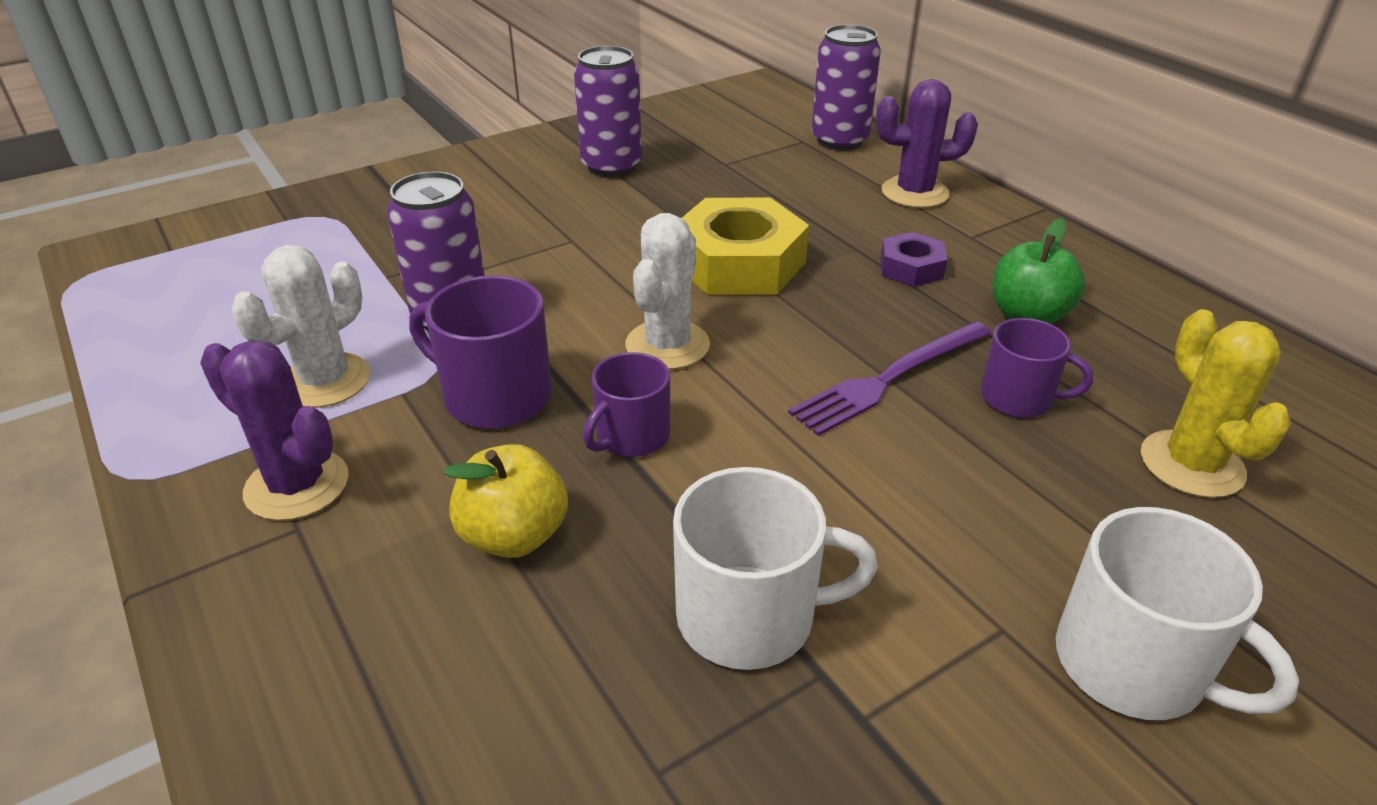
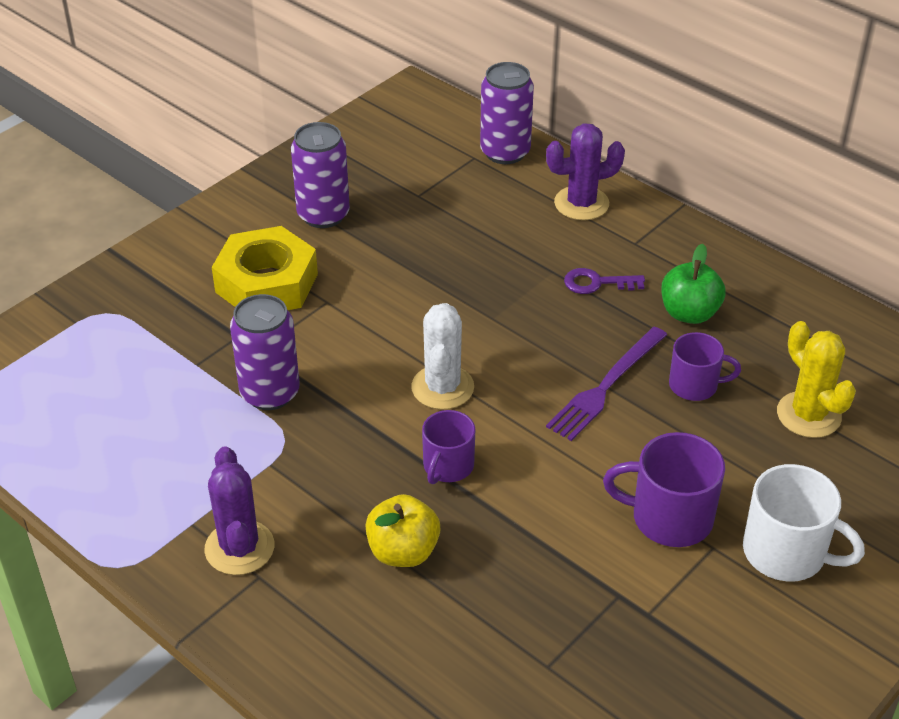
camera: 15 degrees left, 5 degrees up
purple cactus [200,340,349,521] -> purple cactus turned 60 degrees clockwise [204,446,274,575]
white cactus [232,245,371,408] -> none
purple mug [409,275,552,429] -> purple mug moved to [603,432,725,547]
white mug [673,467,878,670] -> none
yellow nut [682,198,809,295] -> yellow nut moved to [212,226,318,310]
purple nut [880,232,947,287] -> purple key [564,268,645,294]

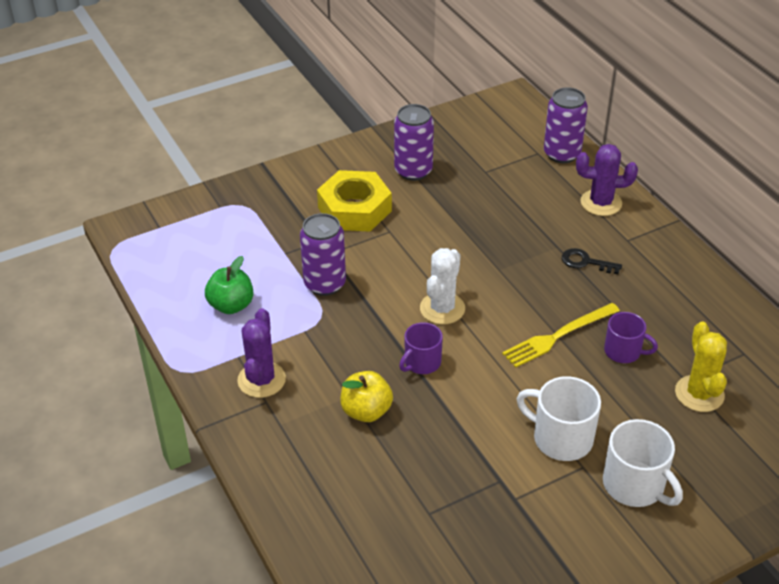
camera: 20 degrees right, 0 degrees up
purple fork [546,327,667,441] -> yellow fork [502,303,620,368]
purple key [564,268,645,294] -> black key [562,248,622,274]
purple mug [603,432,725,547] -> white mug [516,376,601,461]
green apple [661,244,726,324] -> green apple moved to [205,256,253,314]

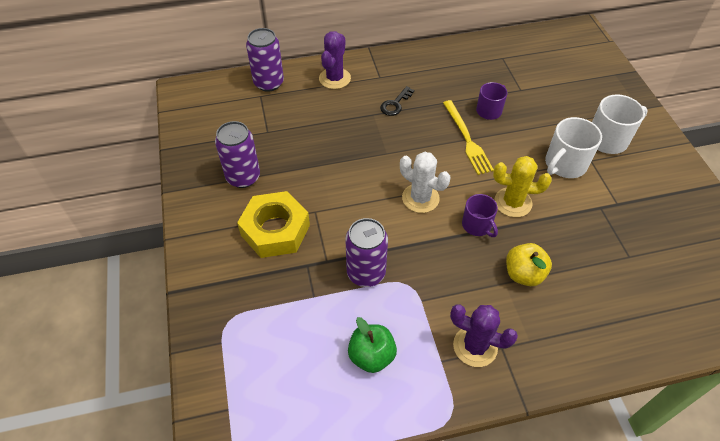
camera: 75 degrees left, 10 degrees up
yellow cactus [675,322,727,412] -> yellow cactus moved to [493,156,552,217]

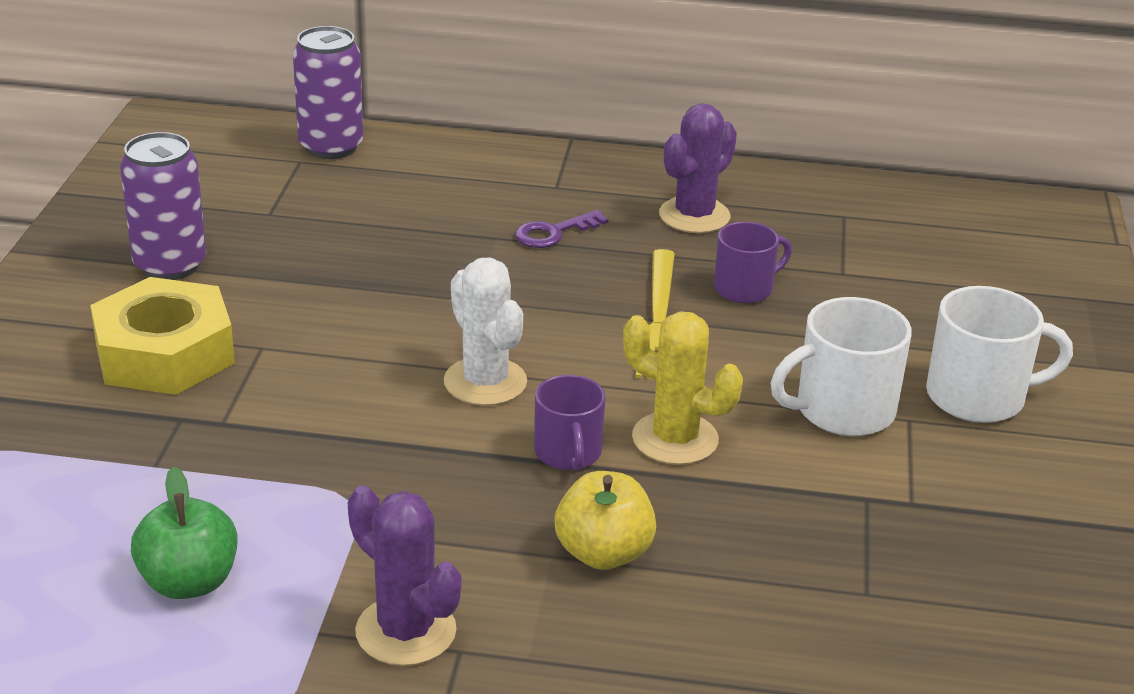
camera: 20 degrees right, 20 degrees down
purple cactus [319,31,351,89] -> purple cactus moved to [659,103,737,233]
purple can [345,218,388,287] -> none
black key [380,86,414,116] -> purple key [515,210,609,248]

